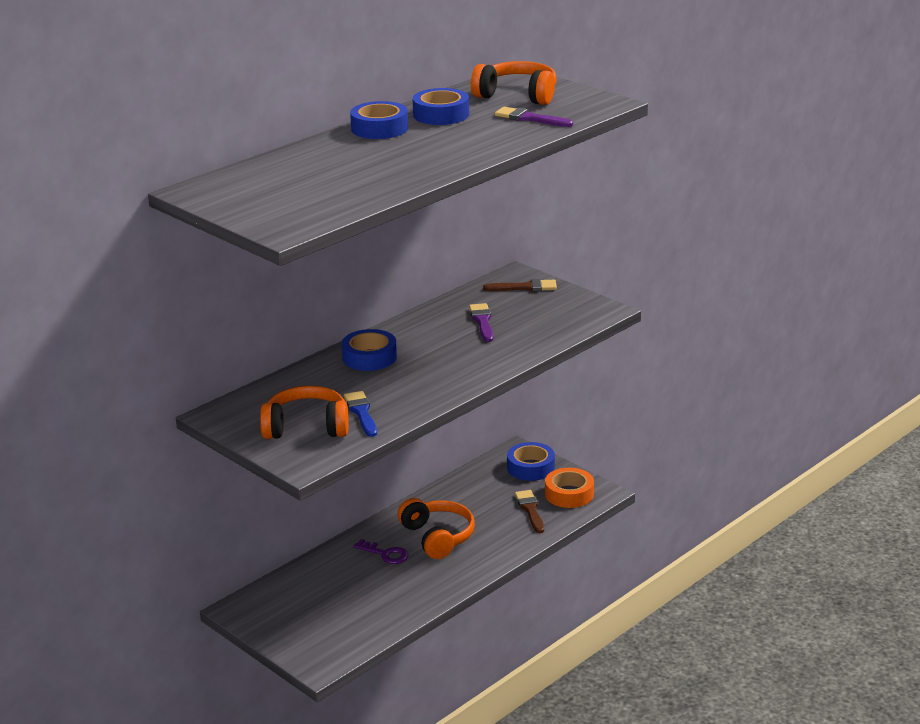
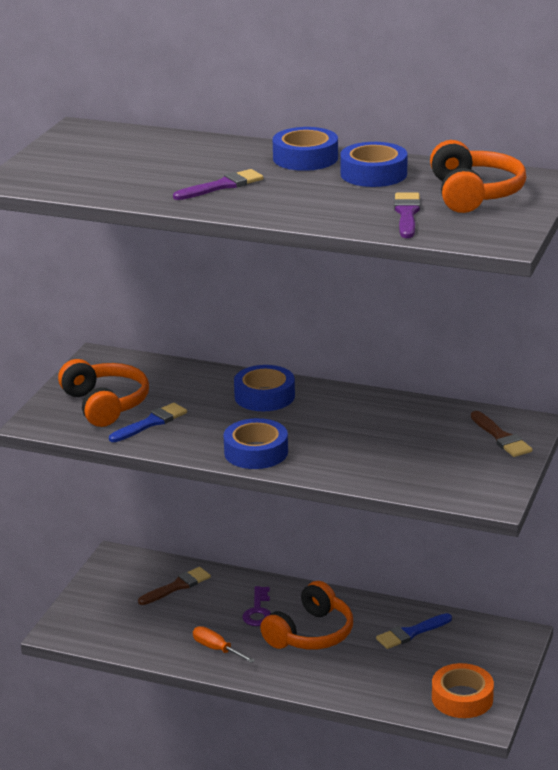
camera: 65 degrees right, 0 degrees up
purple brush [469,303,493,342] -> purple brush moved to [173,169,263,200]
blue tape [507,442,555,481] -> blue tape moved to [223,418,288,469]
brown brush [515,490,544,533] -> brown brush moved to [138,567,211,605]
none -> orange screwdriver [193,626,255,663]
none -> blue brush [376,613,452,649]

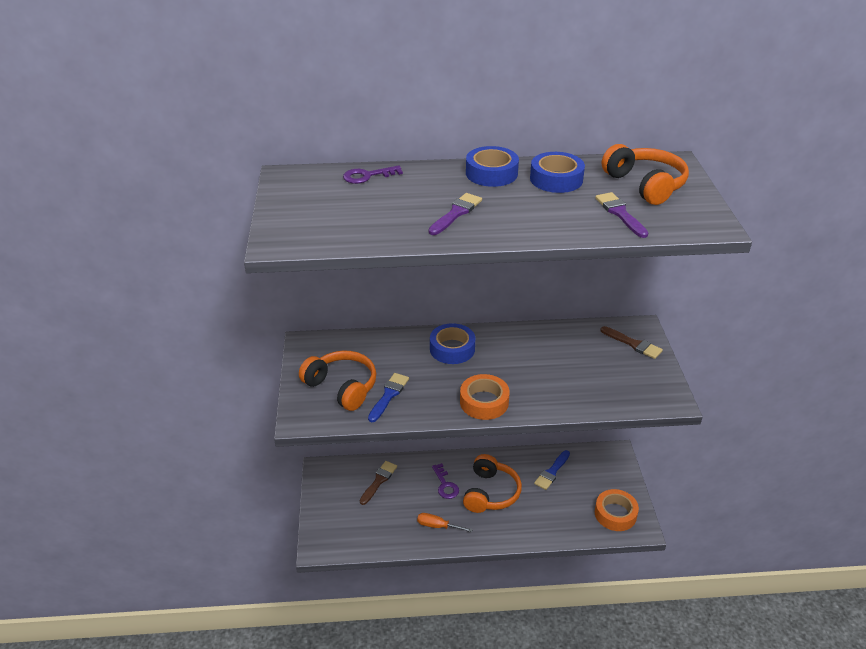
camera: 25 degrees left, 10 degrees up
blue tape [223,418,288,469] -> orange tape [460,374,510,420]
none -> purple key [343,165,403,184]

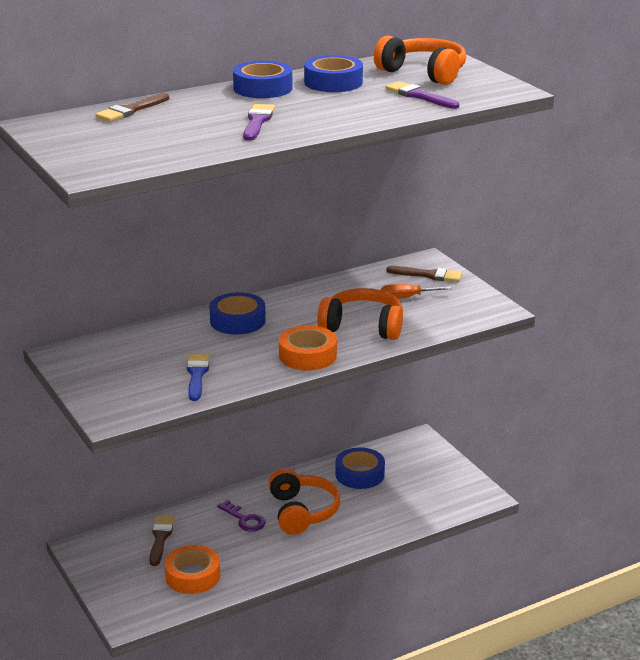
camera: 25 degrees left, 10 degrees down
orange headphones [299,351,376,411] -> orange headphones moved to [317,288,403,340]
purple key [343,165,403,184] -> brown brush [95,93,169,122]
orange screwdriver [417,513,473,532] -> orange screwdriver moved to [381,284,451,299]
blue brush [534,450,570,490] -> blue tape [335,447,385,489]
orange tape [595,489,639,531] -> orange tape moved to [164,545,220,594]

